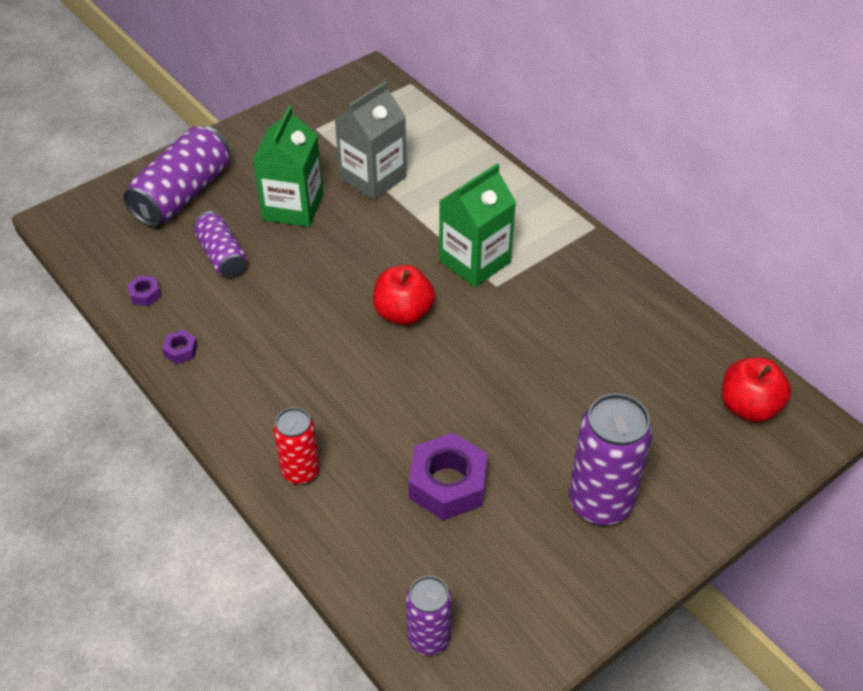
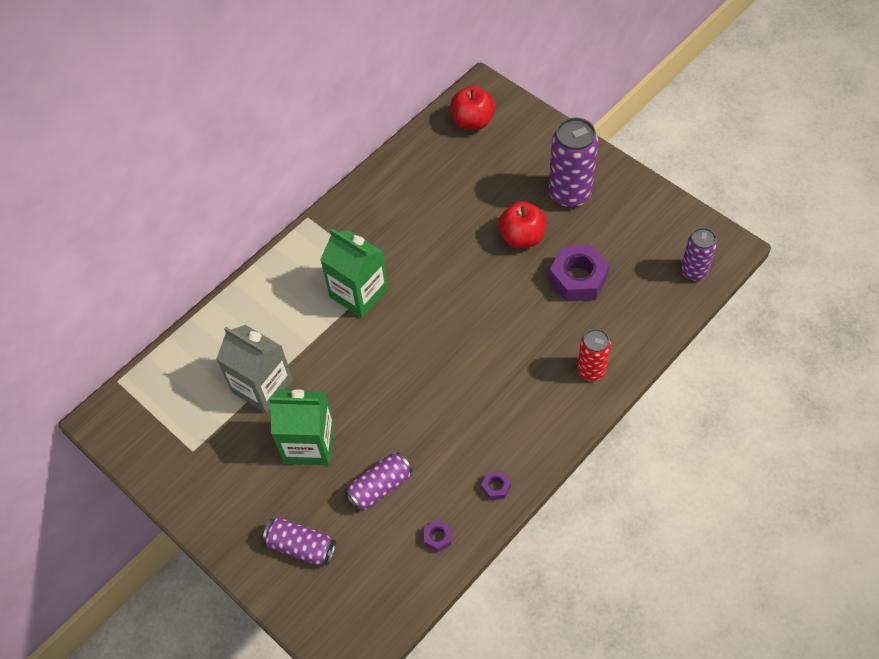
camera: 95 degrees left, 10 degrees up
purple can [123,126,230,227] -> purple can [263,517,336,566], size x0.60
red apple [373,265,435,326] -> red apple moved to [498,202,546,248]

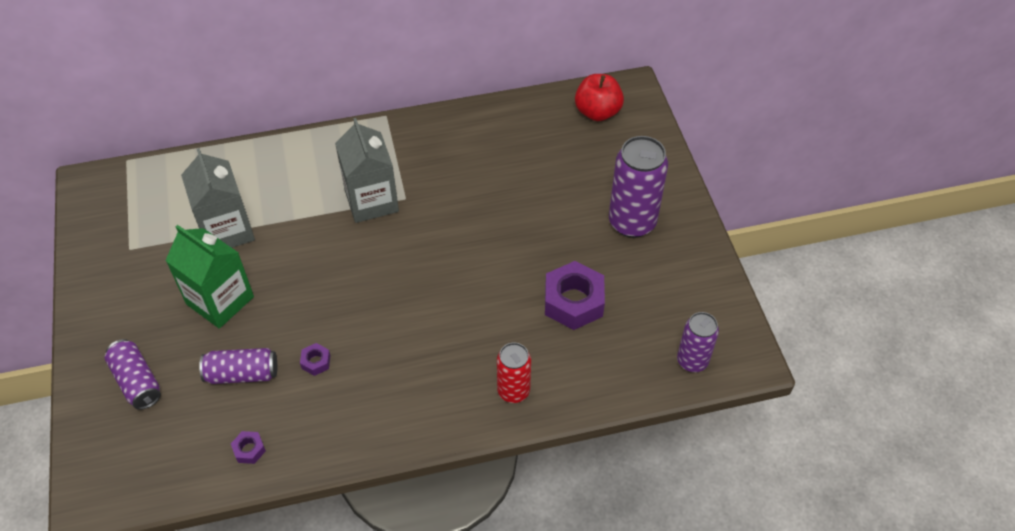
camera: 30 degrees right, 5 degrees down
green carton [320,229,388,318] -> grey carton [335,118,399,223]
purple nut [481,471,511,500] -> purple nut moved to [300,343,331,376]
red apple [498,202,546,248] -> none

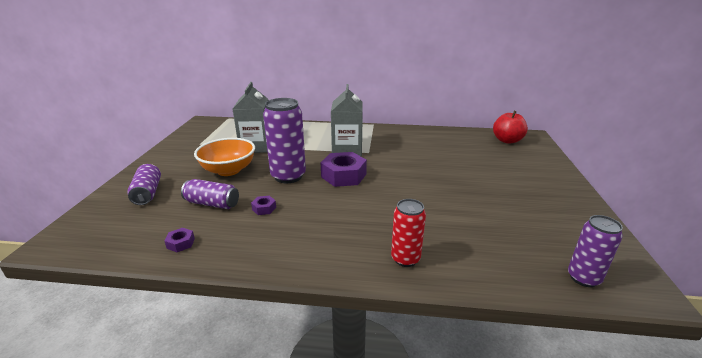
camera: 20 degrees right, 25 degrees down
green carton [165,225,254,329] -> orange bowl [194,138,255,176]
purple nut [545,261,605,330] -> purple nut moved to [321,152,367,187]
purple can [609,136,668,238] -> purple can moved to [263,98,306,183]

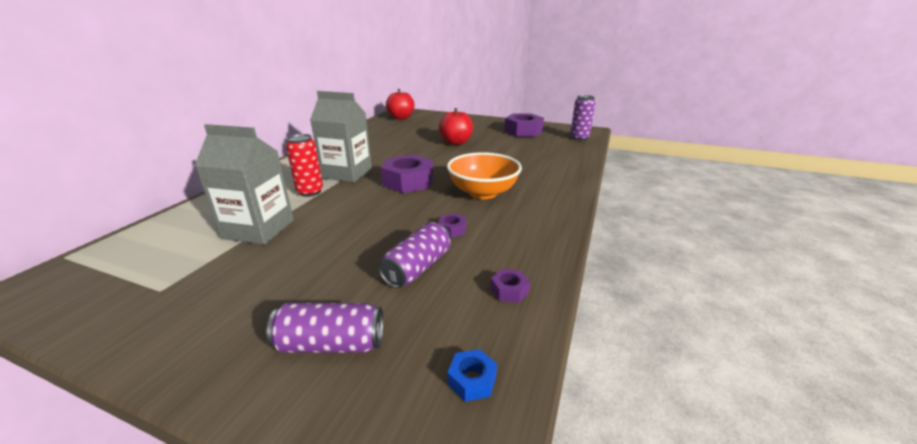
camera: 75 degrees left, 0 degrees up
orange bowl [194,138,255,176] -> orange bowl moved to [447,152,522,199]
purple can [263,98,306,183] -> none
red can [391,199,426,267] -> red can moved to [286,134,323,197]
none -> red apple [439,108,473,145]
none -> blue nut [448,349,497,402]
none -> purple nut [504,114,544,137]

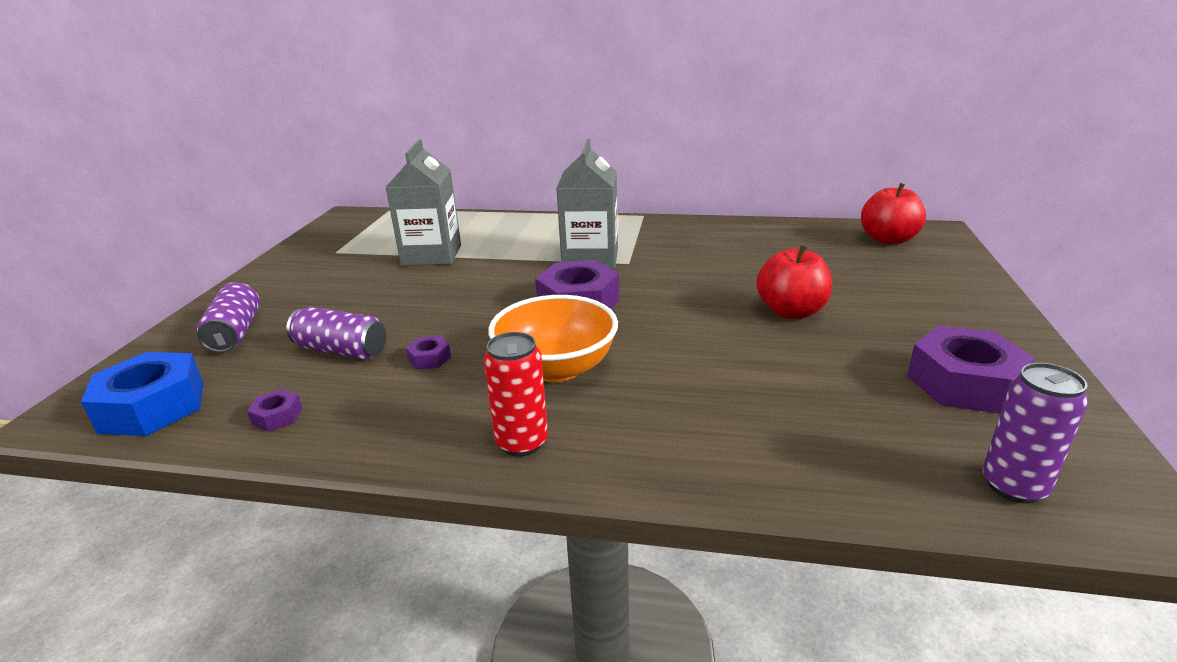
camera: 80 degrees right, 0 degrees up
red can [286,134,323,197] -> red can moved to [484,332,548,457]
blue nut [448,349,497,402] -> blue nut [81,352,204,436], size x2.21

